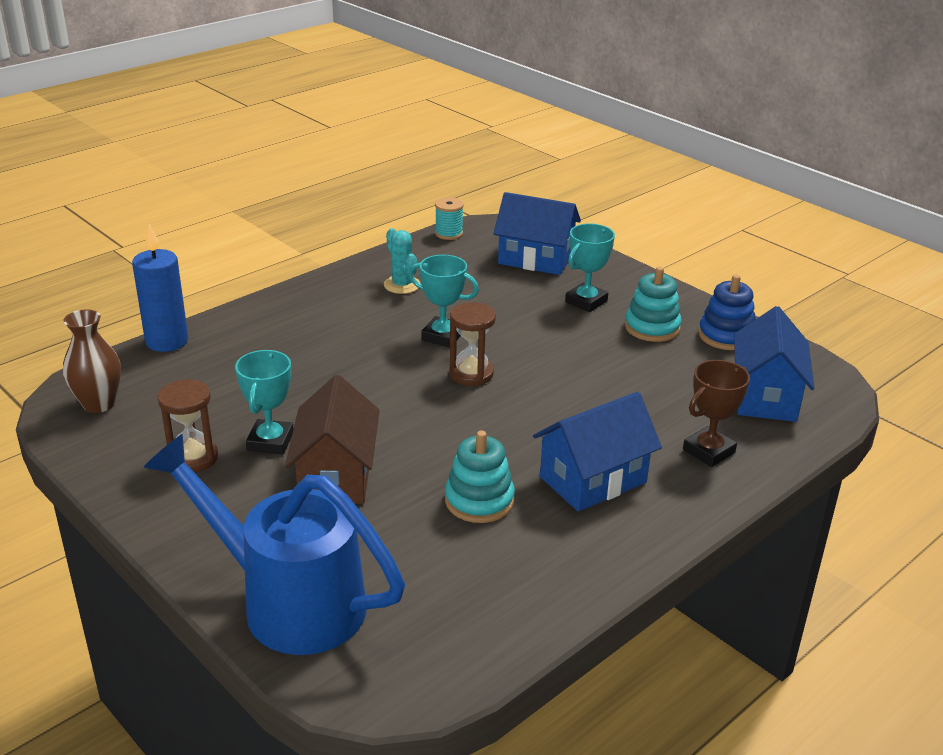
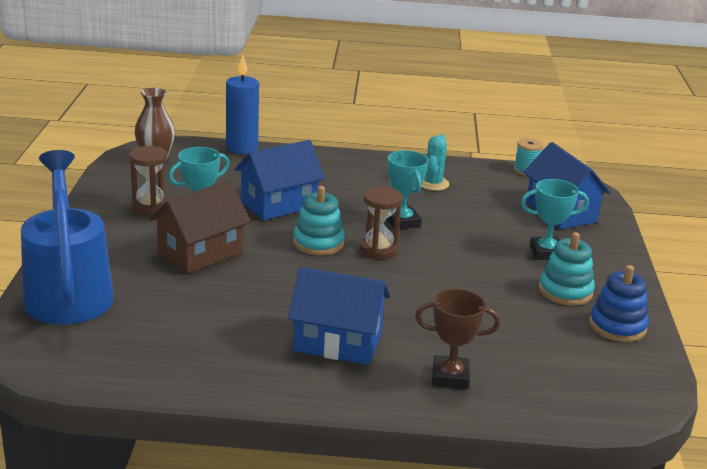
camera: 45 degrees right, 5 degrees down
turquoise stacking toy [445,430,515,523] -> turquoise stacking toy moved to [293,186,345,255]
blue house [734,306,815,422] -> blue house moved to [235,140,325,221]

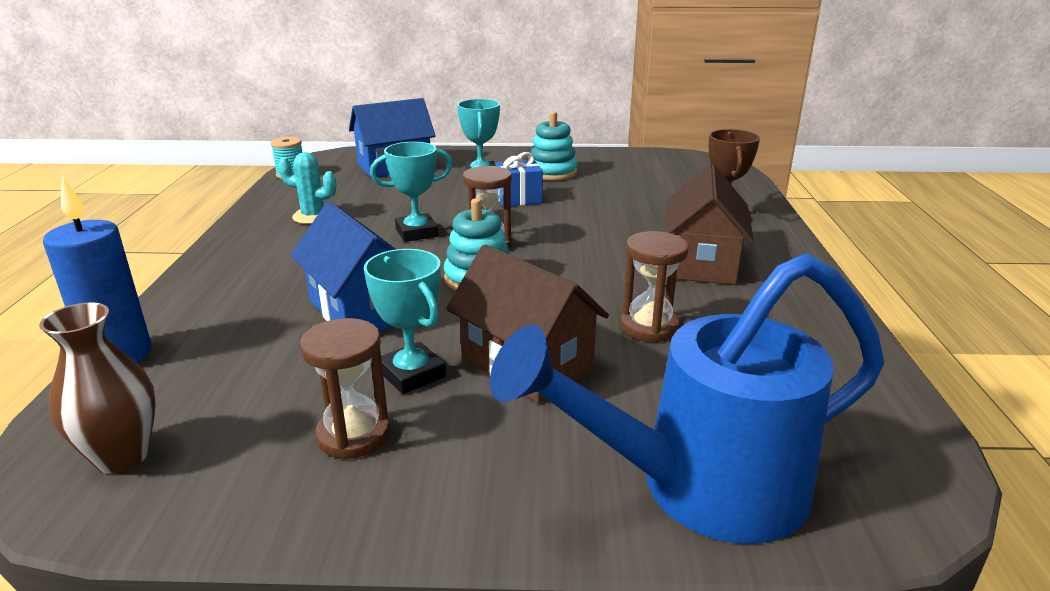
camera: 90 degrees left, 0 degrees up
blue house [288,267,390,365] -> brown house [665,164,754,285]
blue stacking toy [589,265,649,342] -> none
none -> blue gift [495,152,543,207]
none -> brown hourglass [621,231,689,342]

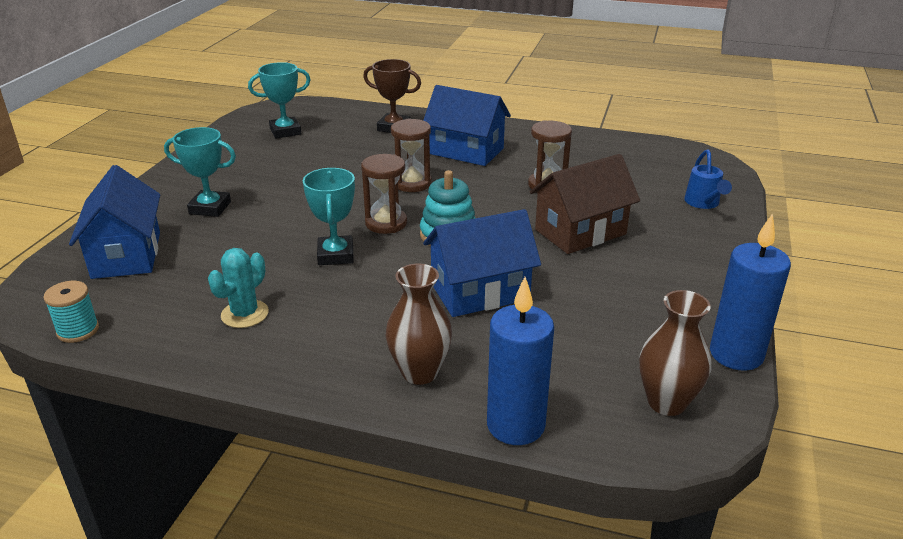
camera: 75 degrees left, 5 degrees up
brown hourglass [300,318,390,460] -> brown hourglass moved to [391,118,432,192]
turquoise trophy [364,249,446,394] -> turquoise trophy moved to [248,62,311,139]
blue watering can [490,253,884,544] -> blue watering can [684,149,732,209], size x0.42
blue gift [495,152,543,207] -> none
turquoise stacking toy [530,111,578,181] -> none
brown house [665,164,754,285] -> blue house [423,85,511,166]
none -> brown vase [386,263,452,385]
none -> blue candle [710,213,791,371]

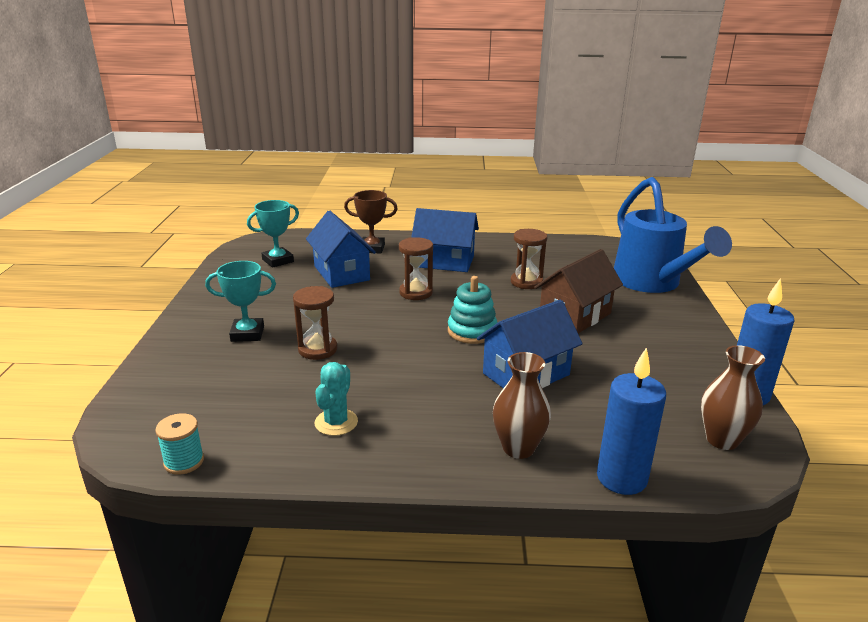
camera: 15 degrees left, 5 degrees down
blue house [69,165,160,279] -> blue house moved to [306,211,376,288]
turquoise trophy [303,168,355,265] -> none
brown hourglass [361,154,407,234] -> brown hourglass moved to [293,286,337,360]
blue watering can [684,149,732,209] -> blue watering can [614,177,732,293], size x2.41

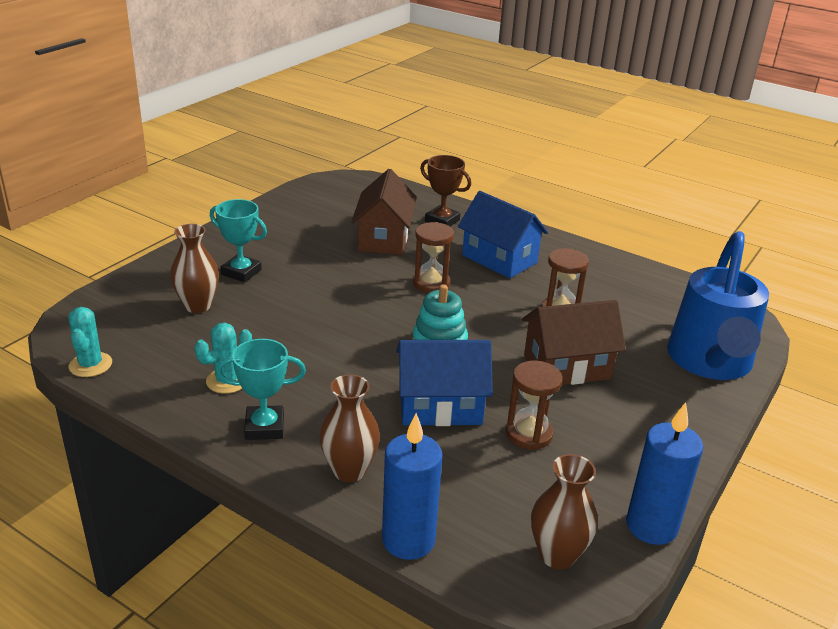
camera: 30 degrees right, 5 degrees up
turquoise spool [155,413,204,475] -> turquoise cactus [68,307,112,377]
turquoise trophy [247,200,299,268] -> turquoise trophy moved to [216,339,306,440]
brown hourglass [293,286,337,360] -> brown hourglass moved to [506,361,563,450]
blue house [306,211,376,288] -> brown house [351,169,417,255]
none -> brown vase [170,224,219,313]

